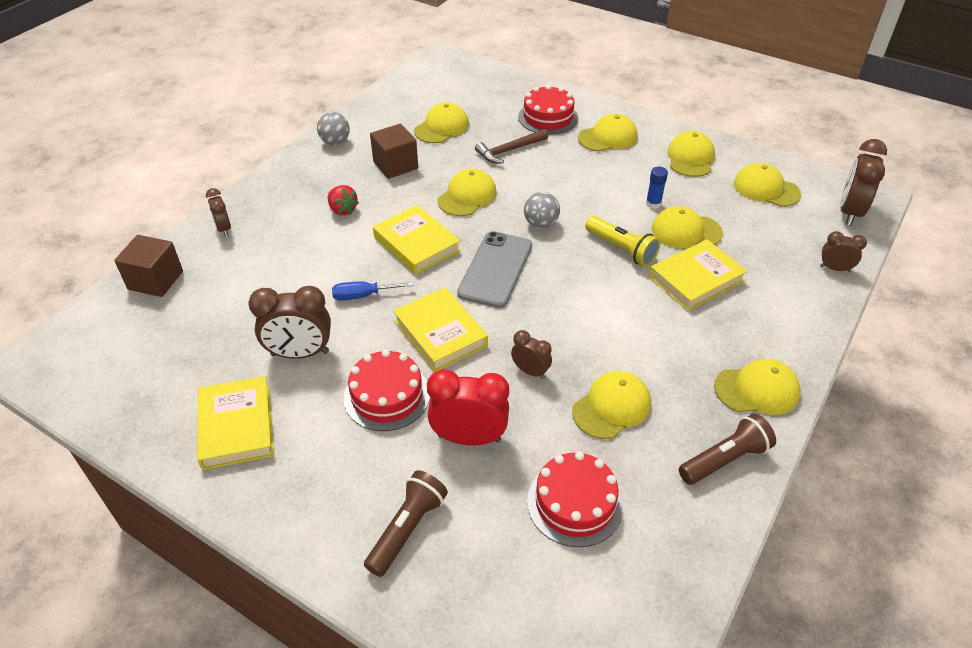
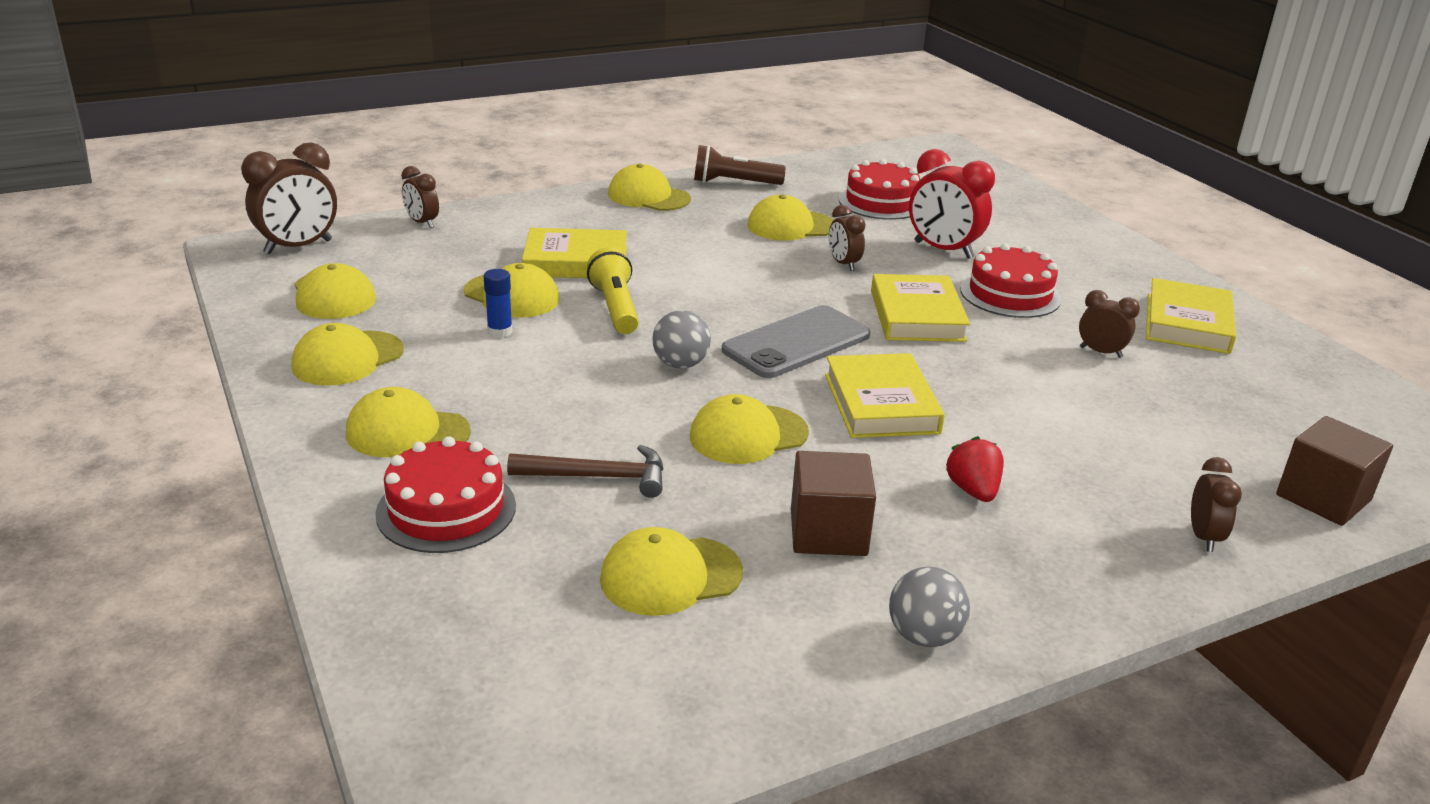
camera: 150 degrees left, 15 degrees down
brown clock [249,286,331,359] -> brown clock [1079,290,1140,358], size x0.56
blue screwdriver [332,281,414,301] -> none
brown flashlight [364,470,448,577] -> none

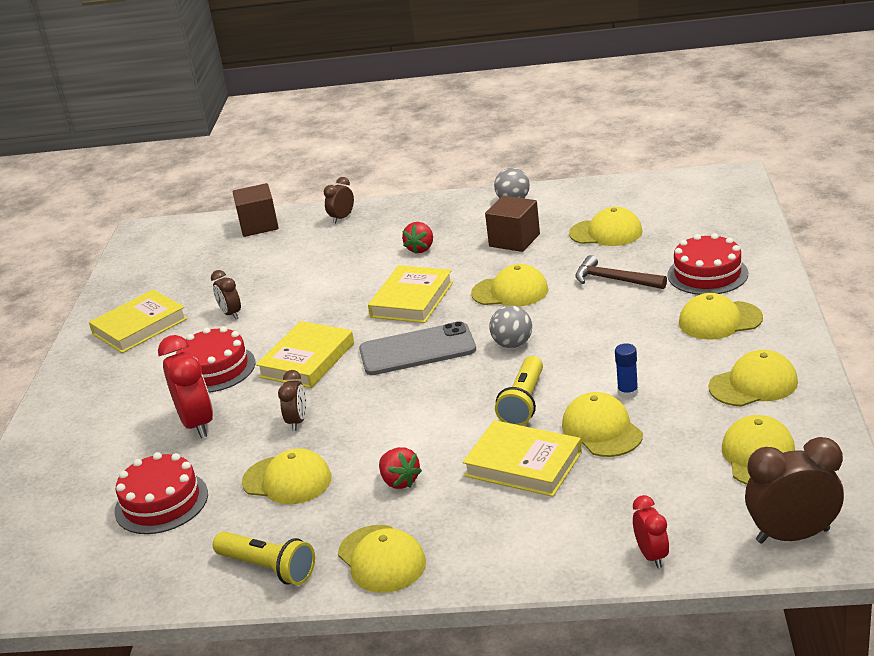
camera: 145 degrees left, 0 degrees up
yellow cap [346,387,471,457] -> yellow cap turned 135 degrees clockwise [679,293,763,340]
brown clock [401,166,439,228] -> red clock [633,495,669,568]
brown flashlight [694,145,786,185] -> yellow flashlight [213,531,315,585]
none -> red strawberry [379,447,422,489]

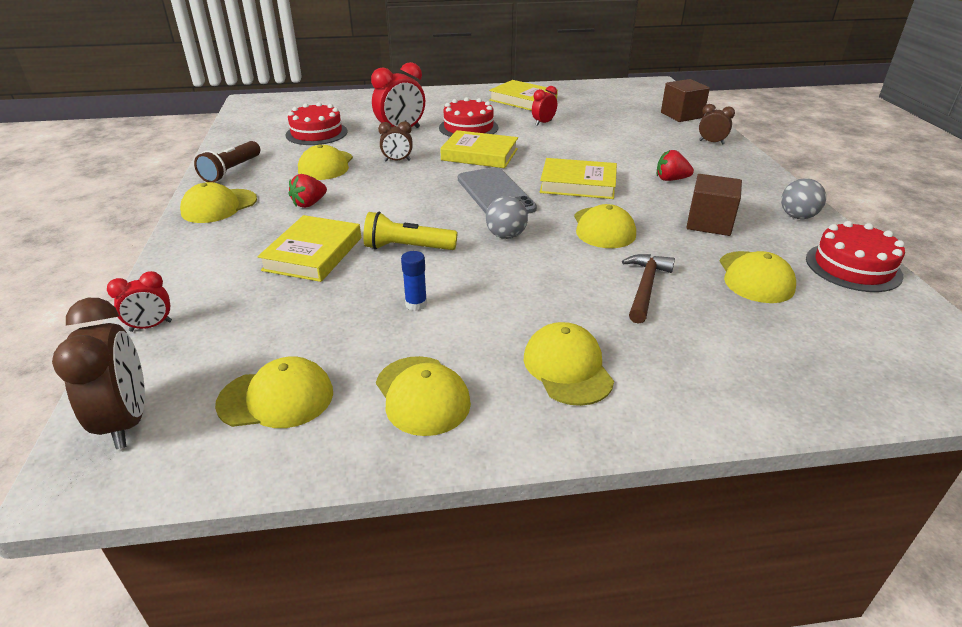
camera: 75 degrees right, 5 degrees up
brown clock [211,270,241,319] -> red clock [532,86,557,126]
yellow flashlight [213,531,315,585] -> brown flashlight [194,141,260,182]
yellow cap [562,392,643,457] -> none
red cake [667,233,748,295] -> red cake moved to [806,221,905,292]

